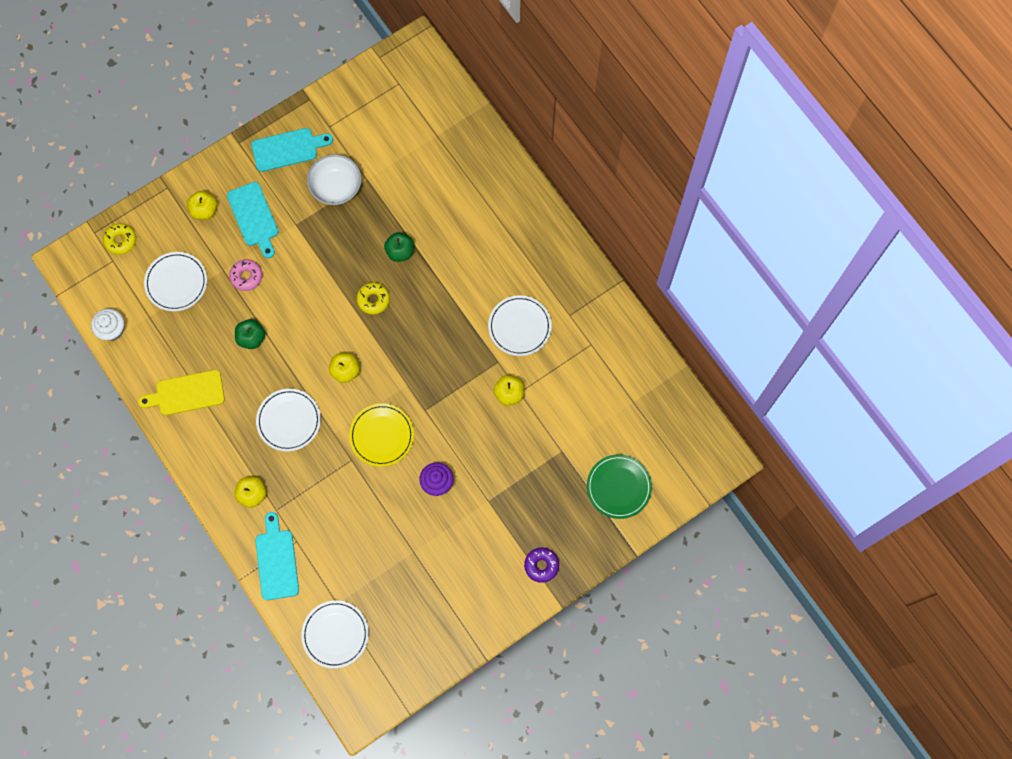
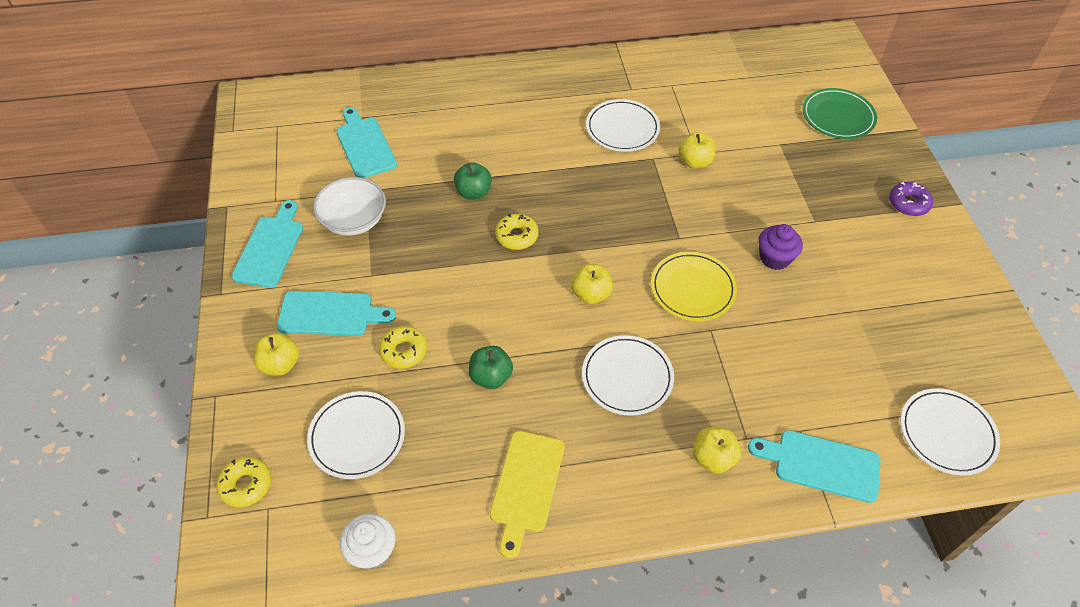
camera: 65 degrees left, 20 degrees down
pink donut [229,259,263,291] -> yellow donut [379,326,427,369]
none -> turquoise cutting board [336,107,397,178]

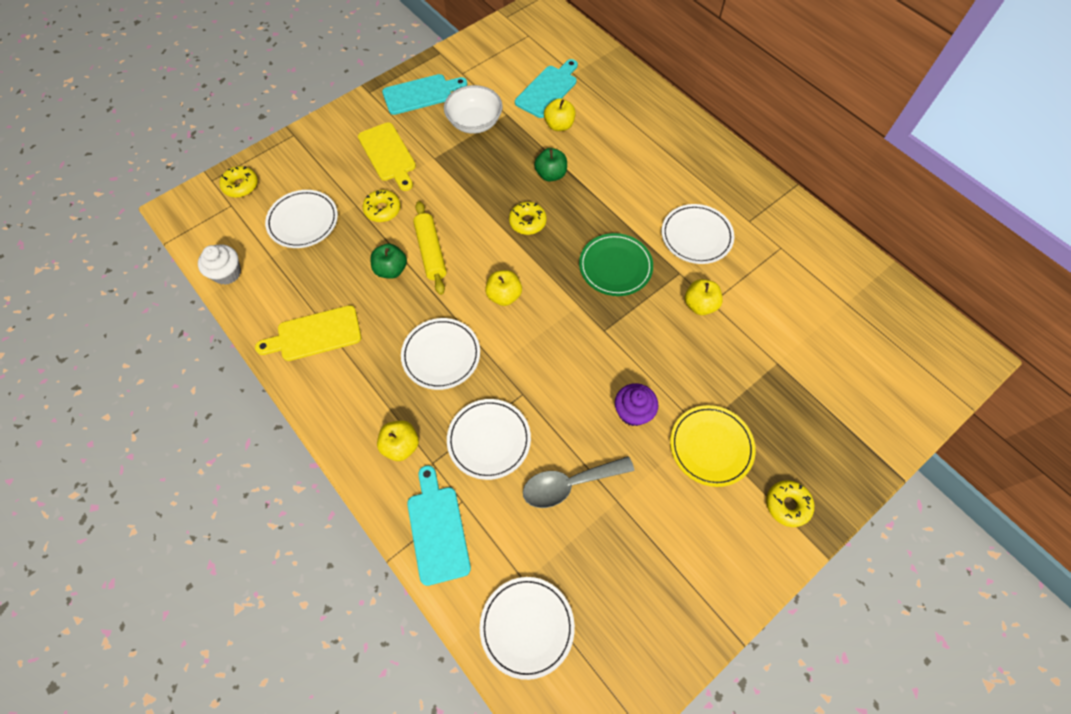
camera: 60 degrees right, 10 degrees up
yellow apple [254,333,299,375] -> yellow apple moved to [544,98,576,131]
turquoise cutting board [277,291,396,336] -> yellow cutting board [358,122,416,191]
yellow plate [651,252,737,321] -> yellow plate moved to [670,405,756,487]
green plate [802,88,877,139] -> green plate moved to [579,233,653,296]
purple donut [889,182,933,216] -> yellow donut [766,480,814,527]
none -> yellow rolling pin [413,201,447,295]
none -> white plate [447,399,531,480]
none -> grey spoon [523,456,634,508]

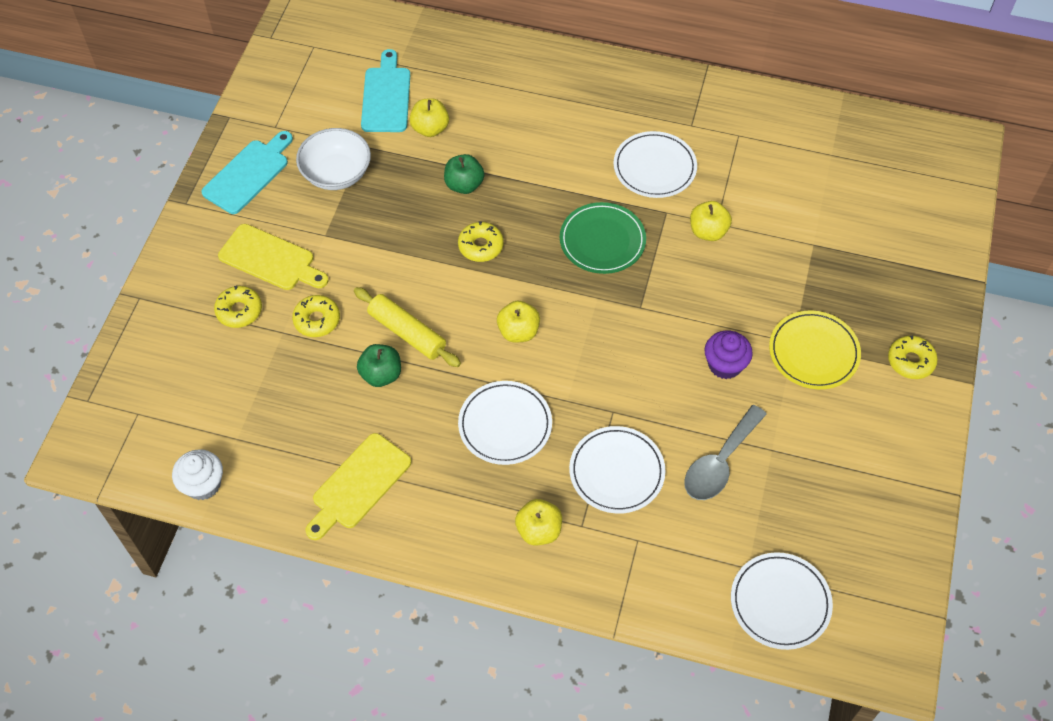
camera: 35 degrees left, 5 degrees down
yellow donut [219,166,258,198] -> yellow donut moved to [214,286,262,328]
white plate [265,190,338,248] -> none
turquoise cutting board [407,465,471,586] -> none

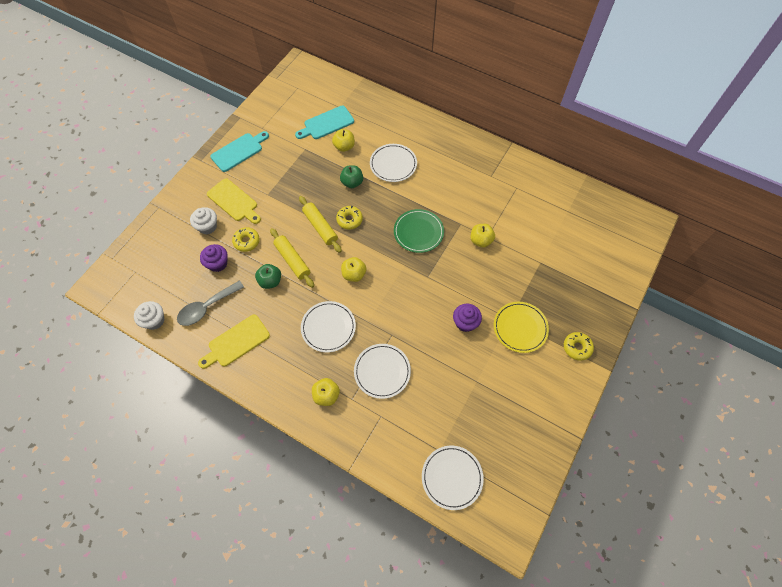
camera: 15 degrees right, 5 degrees up
yellow donut [214,286,262,328] -> white cupcake [190,207,217,234]
white bowl [296,128,371,190] -> none
turquoise cutting board [361,49,410,132] -> turquoise cutting board turned 135 degrees counterclockwise [295,106,354,139]
white plate [613,131,697,198] -> white plate moved to [370,144,417,182]
grey spoon [684,405,767,500] -> grey spoon moved to [177,281,244,326]
none -> purple cupcake [200,244,228,272]
none -> yellow rolling pin [299,196,342,253]

